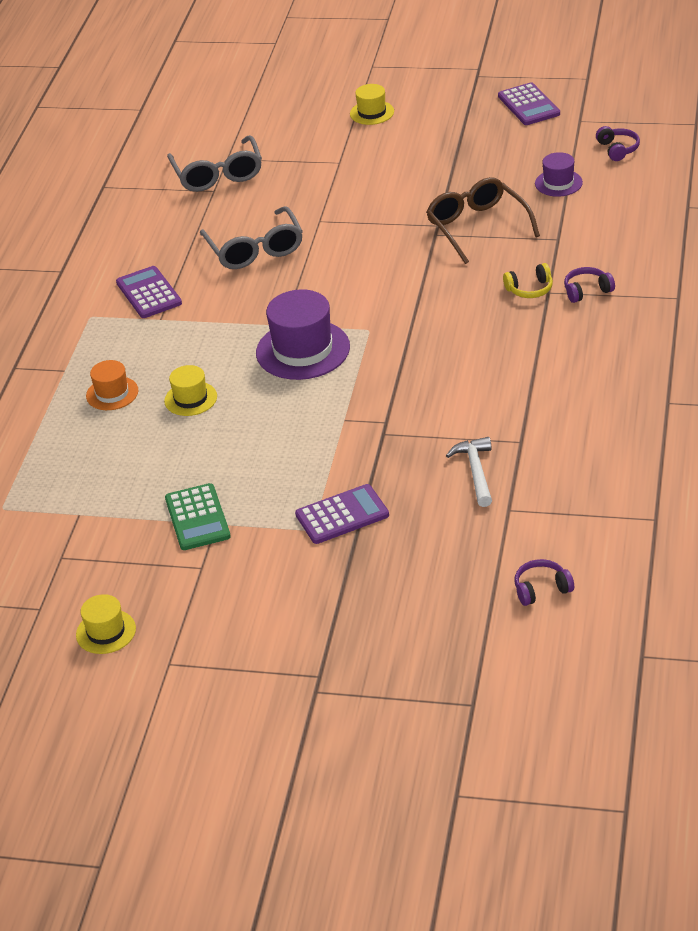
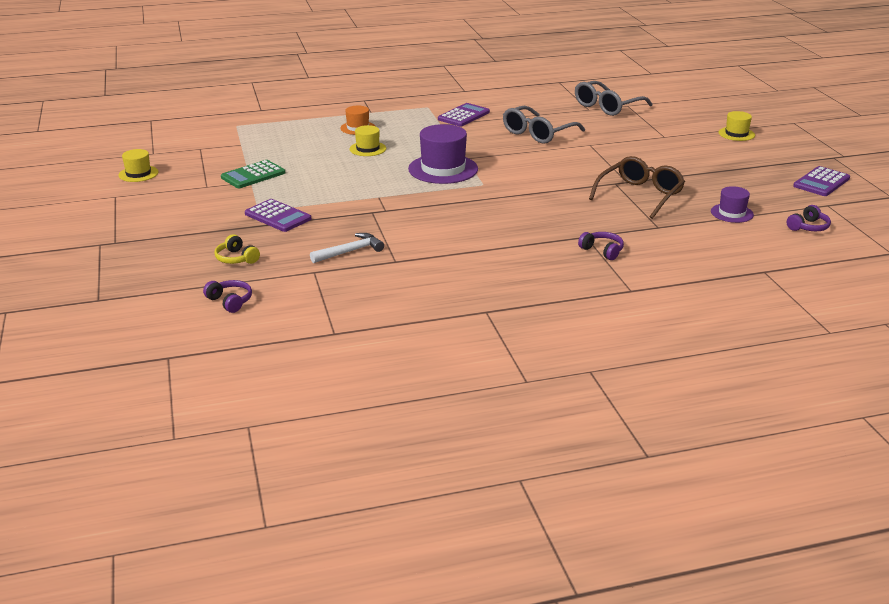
camera: 60 degrees right, 10 degrees down
yellow headphones [503,263,553,298] -> yellow headphones moved to [214,234,260,264]

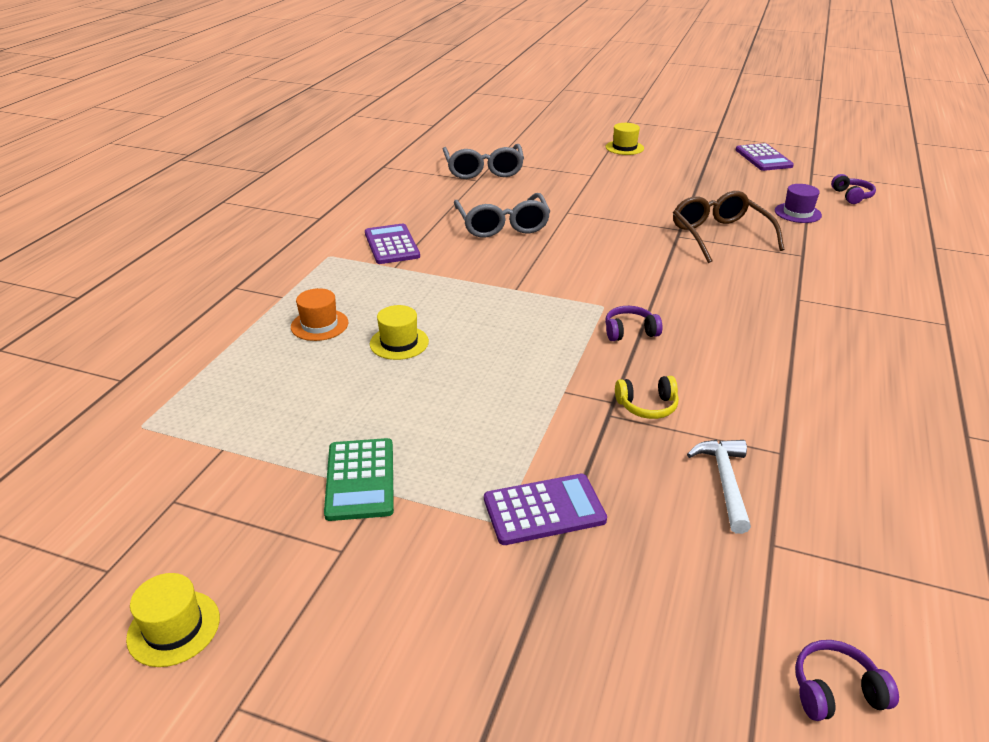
camera: 55 degrees left, 5 degrees up
yellow headphones [214,234,260,264] -> yellow headphones moved to [615,376,679,419]
purple hat [408,124,478,184] -> none
purple headphones [578,232,624,260] -> purple headphones moved to [605,306,662,341]

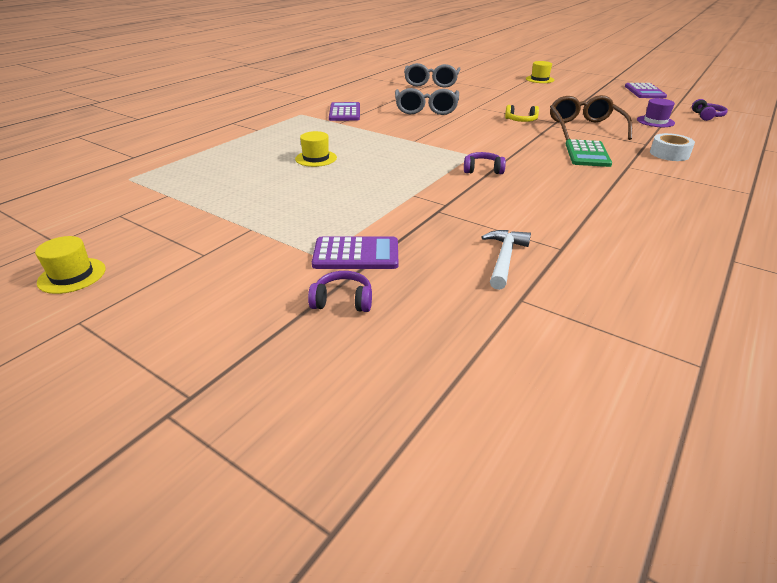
camera: 15 degrees right, 0 degrees up
orange hat [291,288,348,341] -> none
green calculator [324,438,394,521] -> green calculator moved to [566,139,612,167]
yellow headphones [615,376,679,419] -> yellow headphones moved to [505,105,539,122]
purple headphones [795,640,899,721] -> purple headphones moved to [308,271,372,312]
none -> white tape [650,133,695,161]

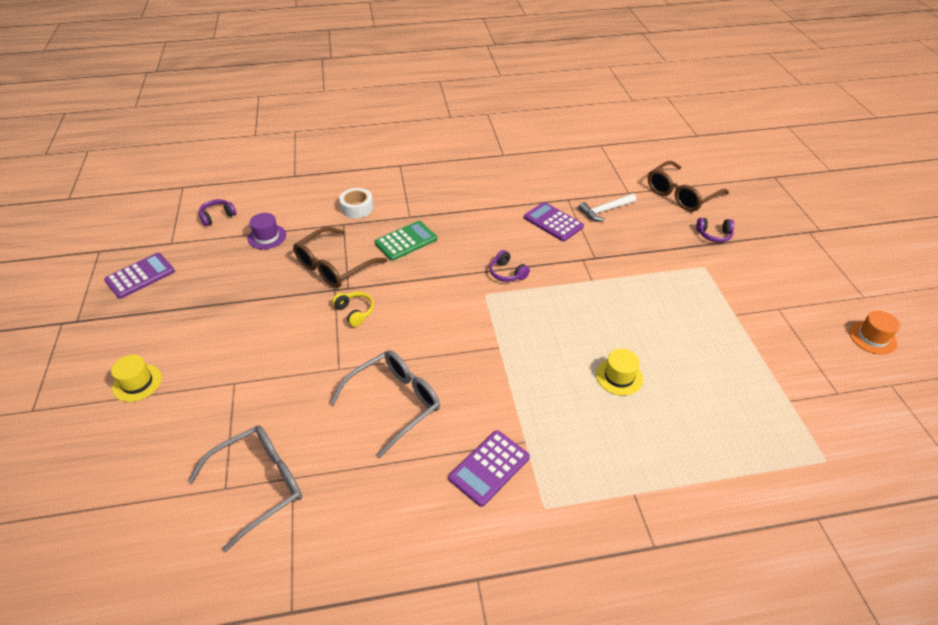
camera: 135 degrees left, 10 degrees up
yellow hat [35,236,106,294] -> orange hat [849,311,900,355]
purple headphones [308,271,372,312] -> purple headphones turned 45 degrees counterclockwise [696,218,734,243]
purple calculator [312,237,398,269] -> purple calculator moved to [524,202,584,242]
none -> brown glasses [648,161,729,212]

